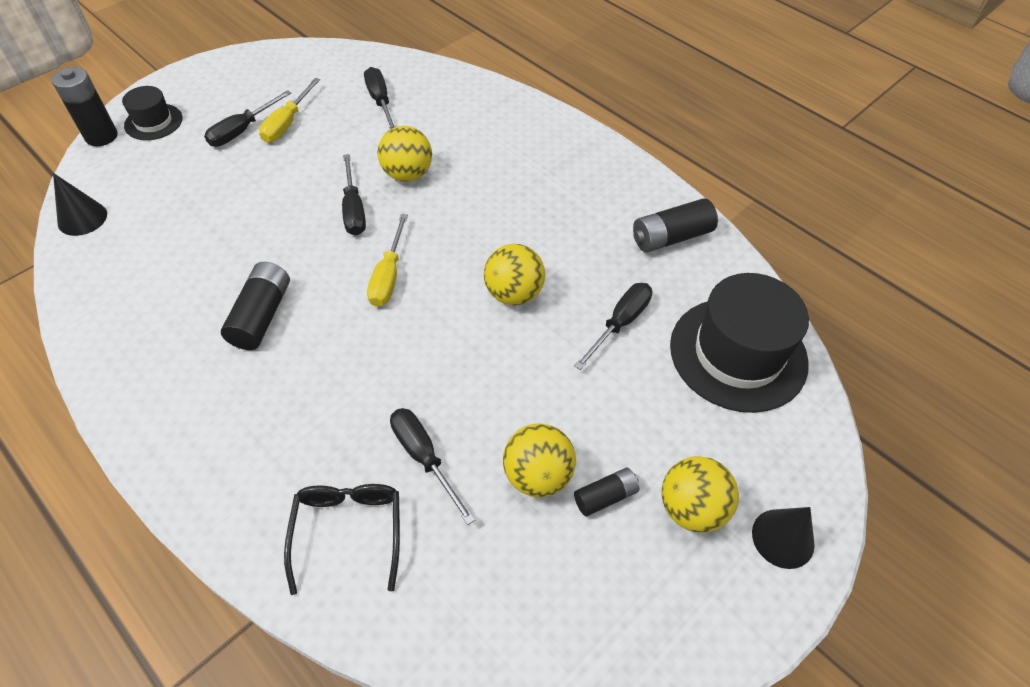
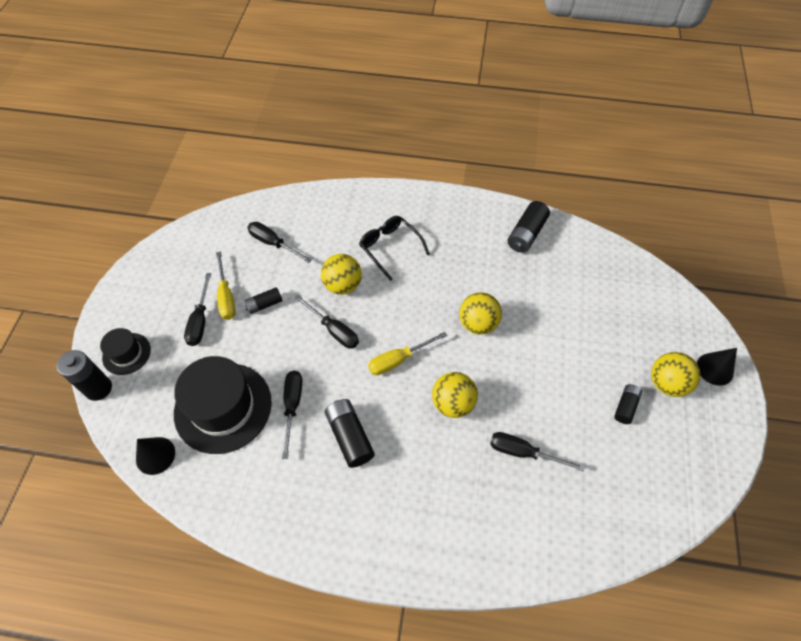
camera: 35 degrees left, 5 degrees up
black glasses [284,484,400,595] -> black glasses moved to [359,216,430,281]
yellow screwdriver [367,214,408,307] -> yellow screwdriver turned 90 degrees clockwise [368,332,447,375]
yellow ball [503,423,576,498] -> yellow ball moved to [432,372,478,418]
black screwdriver [574,283,652,370] -> black screwdriver moved to [282,371,302,459]
black hat [670,273,809,413] -> black hat moved to [174,356,272,454]
none -> black battery [245,287,282,314]

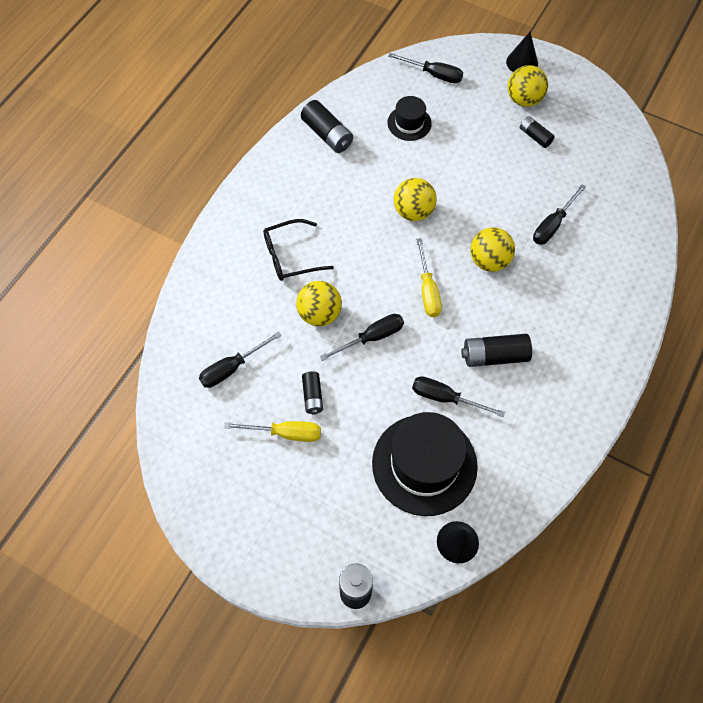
camera: 70 degrees left, 5 degrees up
black hat [100,328,151,375] -> black hat moved to [387,96,432,141]
black screwdriver [184,273,211,346] -> black screwdriver moved to [388,53,463,83]

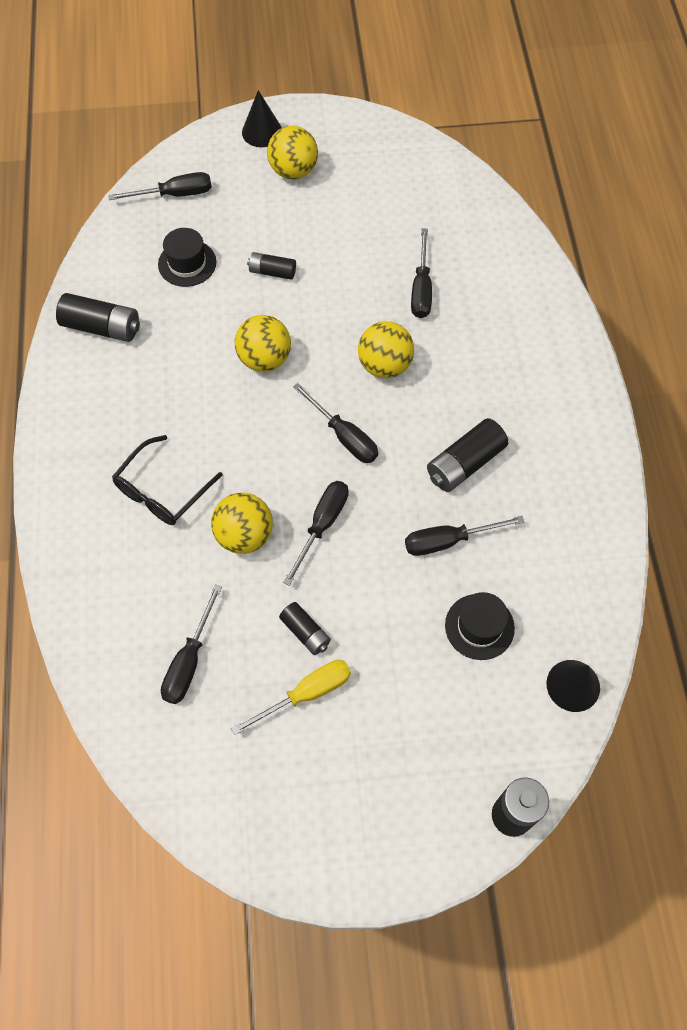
camera: 35 degrees left, 0 degrees up
black hat [372,412,478,516] -> black hat [445,592,515,660], size x0.51
yellow screwdriver [416,238,442,317] -> black screwdriver [293,383,378,463]
black battery [520,116,555,148] -> black battery moved to [247,252,296,280]

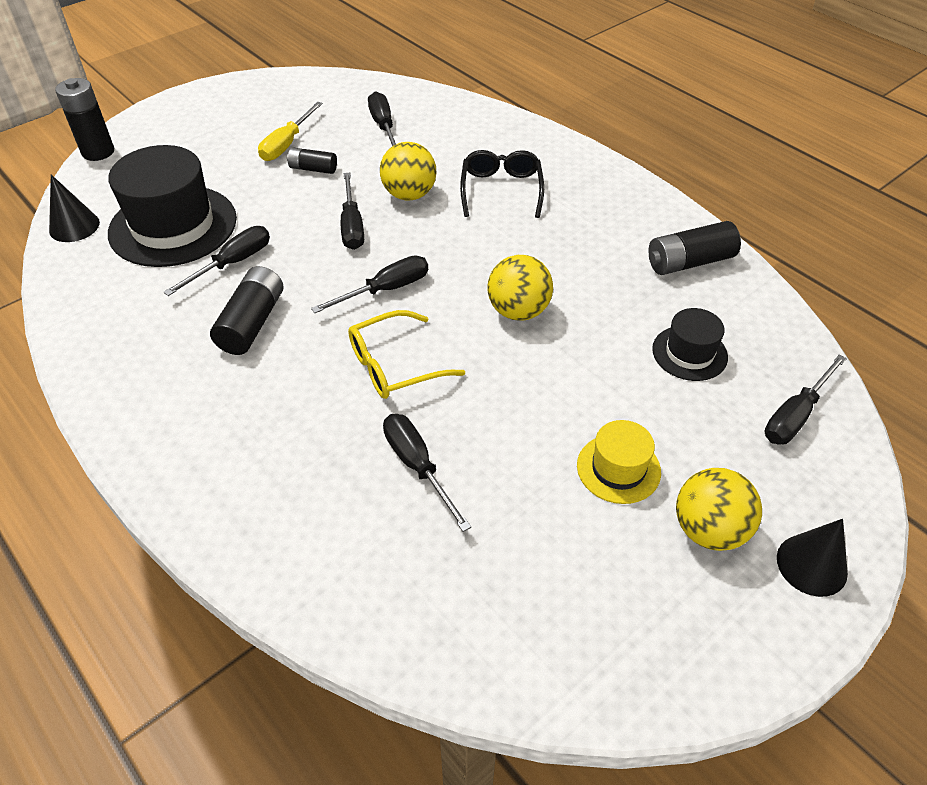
camera: 145 degrees right, 15 degrees down
black battery [247,252,296,280] -> none
black screwdriver [293,383,378,463] -> black screwdriver turned 135 degrees clockwise [311,256,428,313]
yellow ball [358,321,414,378] -> yellow glasses [348,310,465,399]
black hat [445,592,515,660] -> black hat [108,145,237,267], size x1.95
none -> yellow hat [577,420,661,504]

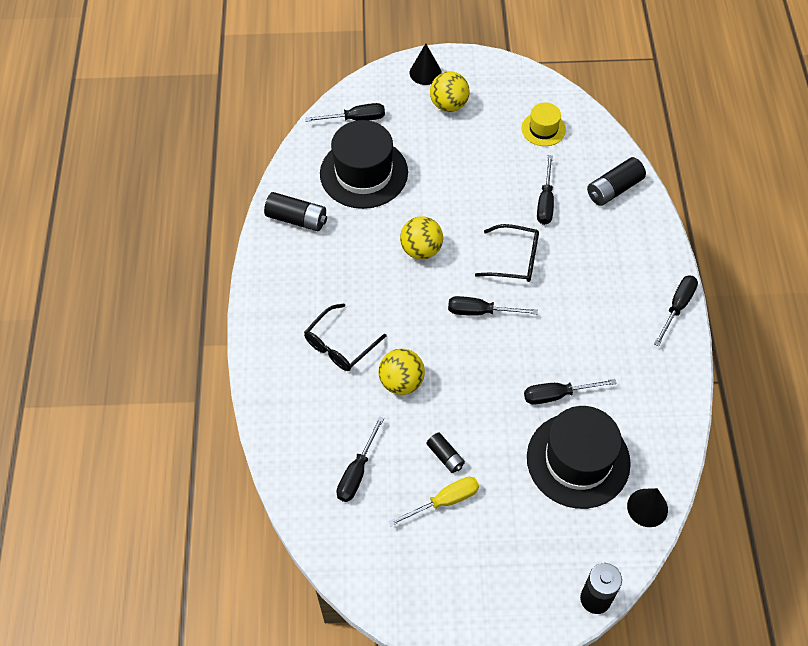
camera: 140 degrees left, 10 degrees up
black battery [210,266,284,355] -> black battery moved to [587,157,646,206]
black screwdriver [341,173,364,250] -> black screwdriver moved to [654,275,698,346]
yellow glasses [348,310,465,399] -> black glasses [475,224,539,282]
yellow hat [577,420,661,504] -> yellow hat moved to [522,102,566,146]
black hat [652,308,728,381] -> black hat [320,120,408,209], size x1.95

